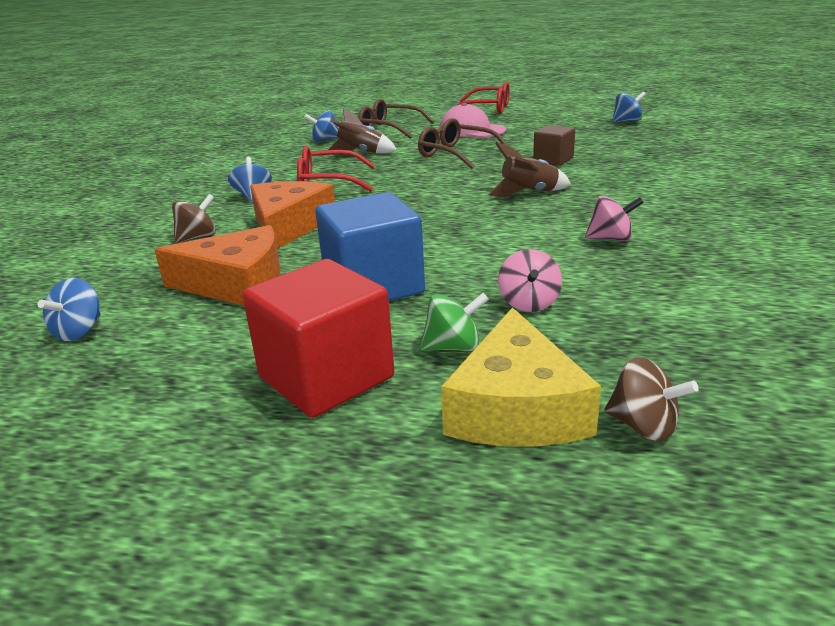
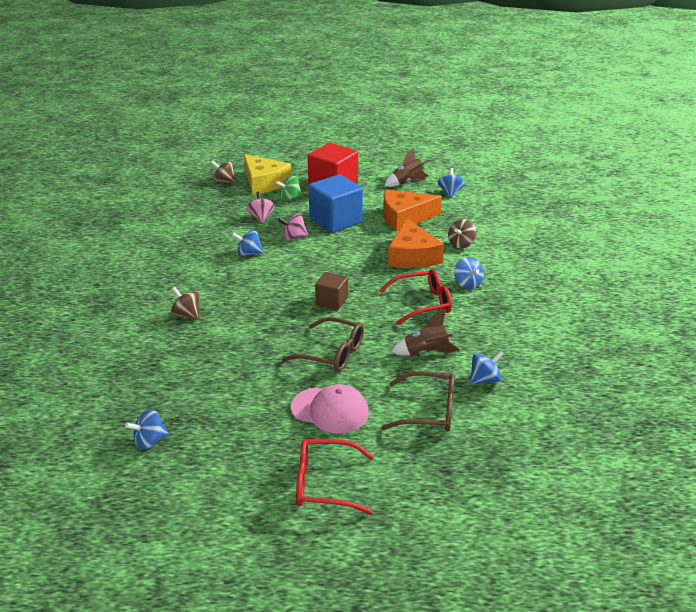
camera: 165 degrees right, 5 degrees up
yellow cheese [441,307,601,447] -> yellow cheese turned 150 degrees clockwise [244,154,291,195]
brown rocket [488,141,571,197] -> brown rocket moved to [384,148,430,187]
brown cube [533,125,575,166] -> brown cube moved to [315,272,348,310]
pink spinning top [585,195,644,241] -> pink spinning top moved to [278,214,308,241]
none -> brown spinning top [171,287,200,320]
none -> blue spinning top [232,230,264,256]

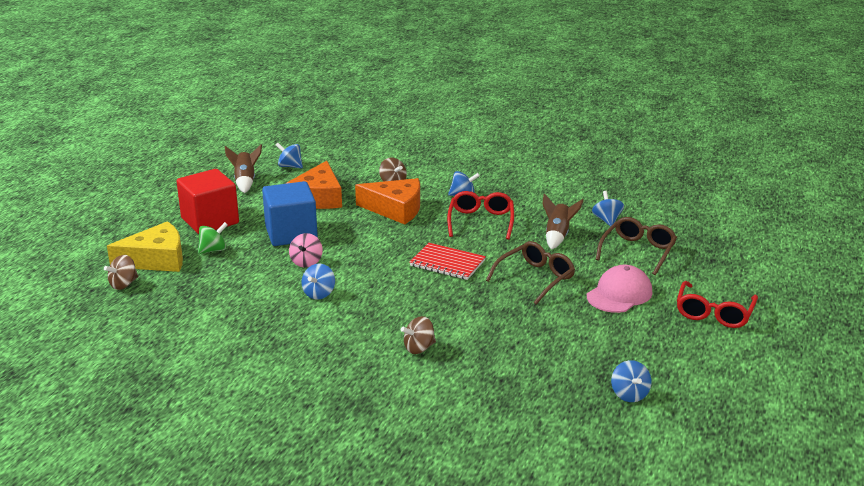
camera: 70 degrees left, 5 degrees down
pink spinning top [246,191,274,223] -> none
green spinning top [276,176,302,201] -> green spinning top turned 120 degrees counterclockwise [198,222,228,254]
brown cube [315,272,348,310] -> red notebook [410,243,486,280]

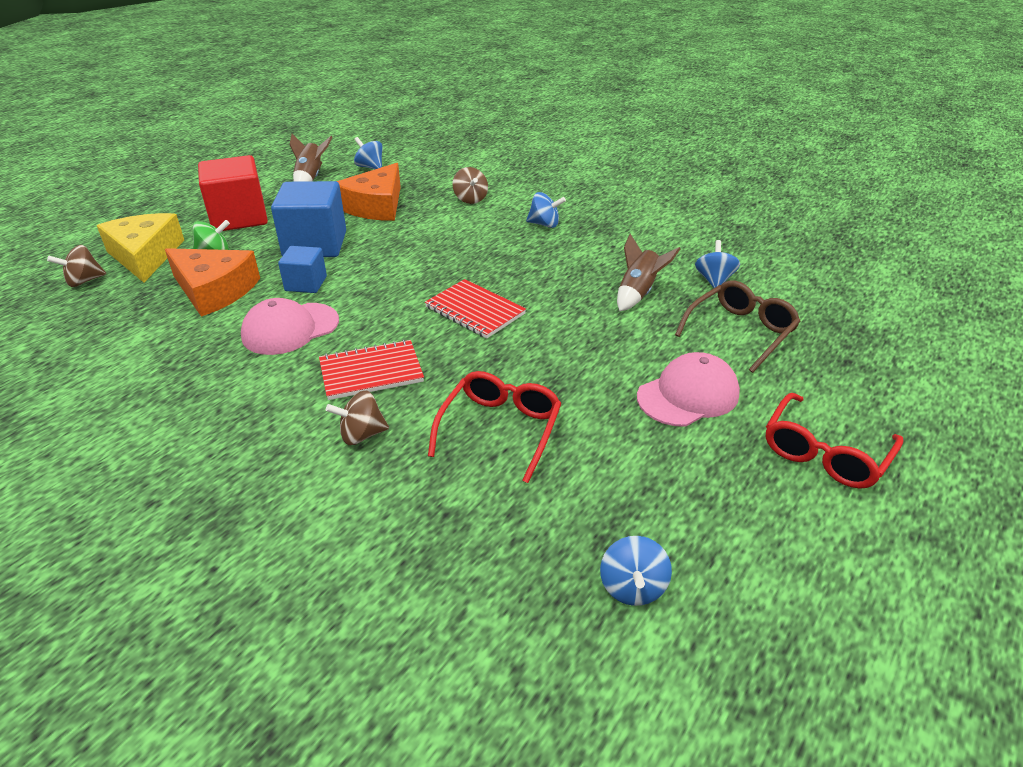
camera: 15 degrees right, 10 degrees up
yellow cheese [107,221,183,272] -> yellow cheese turned 105 degrees counterclockwise [97,213,184,283]
pink spinning top [289,233,323,268] -> blue cube [278,246,327,293]
blue spinning top [302,264,335,300] -> pink cap [241,298,339,355]
orange cheese [355,178,420,225] -> orange cheese moved to [165,248,260,317]
red glasses [447,191,514,240] -> red glasses moved to [428,371,562,483]
brown glasses [486,241,575,305] -> none
none -> red notebook [319,340,424,400]

